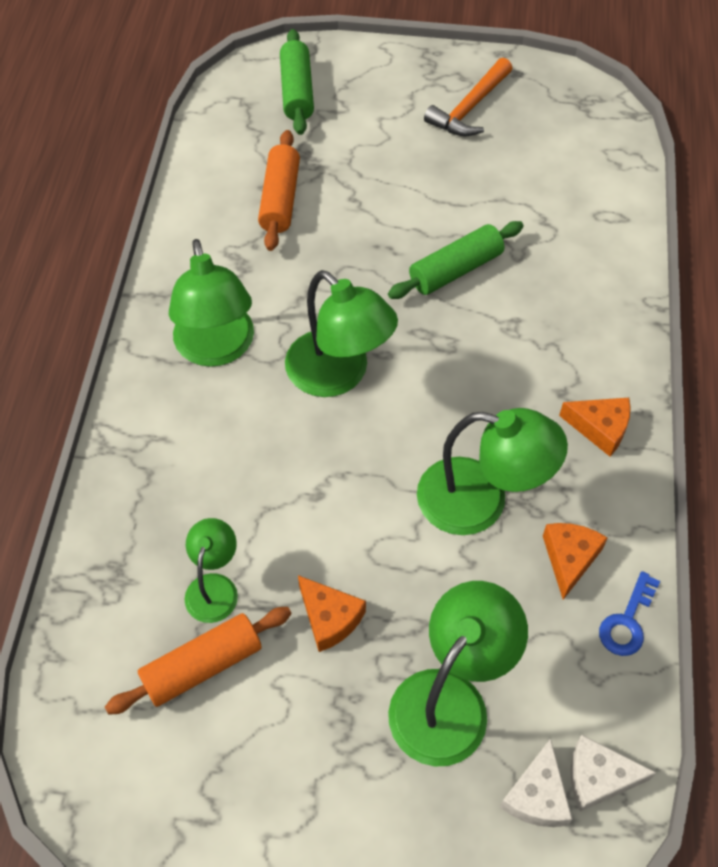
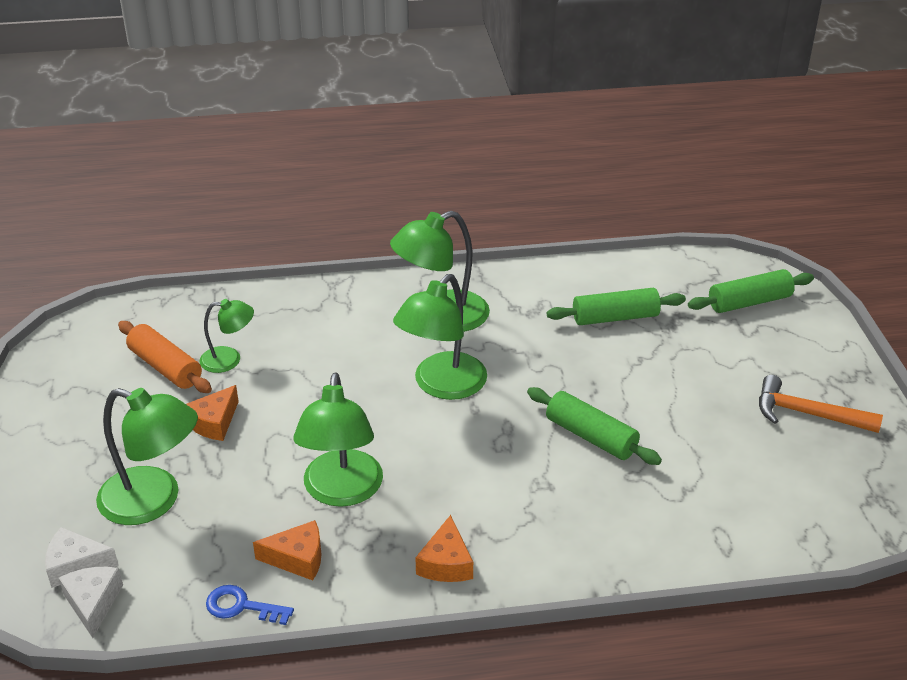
camera: 75 degrees right, 20 degrees down
orange rolling pin [258,130,300,251] -> green rolling pin [547,288,686,325]

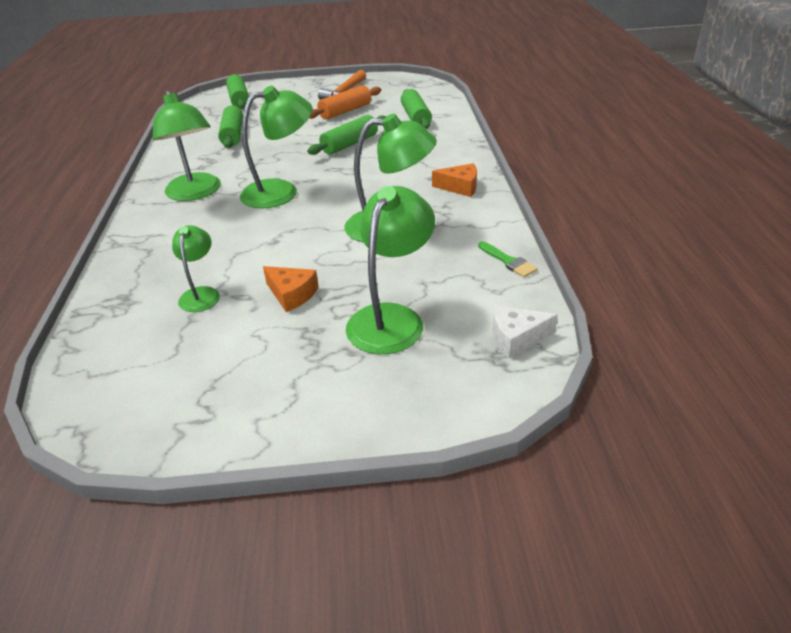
camera: 85 degrees left, 0 degrees up
white cheese [45,527,119,588] -> none
orange rolling pin [118,321,212,393] -> orange rolling pin moved to [309,85,381,120]
blue key [206,585,294,625] -> green brush [478,241,538,278]
orange cheese [253,520,321,580] -> none
green lamp [393,274,487,400] -> green lamp turned 60 degrees counterclockwise [240,86,313,209]
none -> green rolling pin [401,89,432,129]

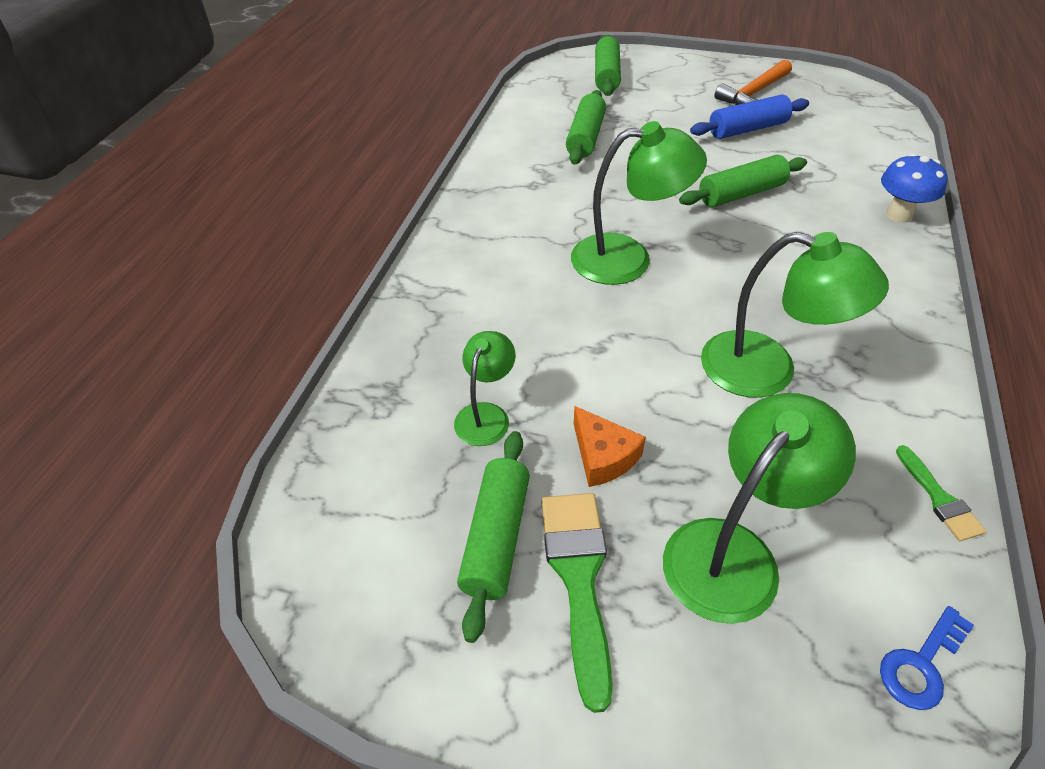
camera: 20 degrees right, 10 degrees up
green lamp [153,90,221,201] -> none
orange rolling pin [309,85,381,120] -> blue rolling pin [690,94,809,139]
green rolling pin [401,89,432,129] -> green rolling pin moved to [457,431,530,643]
orange cheese [432,163,477,197] -> none
white cheese [493,306,558,358] -> blue key [880,606,974,710]
none -> green brush [541,493,613,713]
none -> blue mushroom [881,153,948,223]

